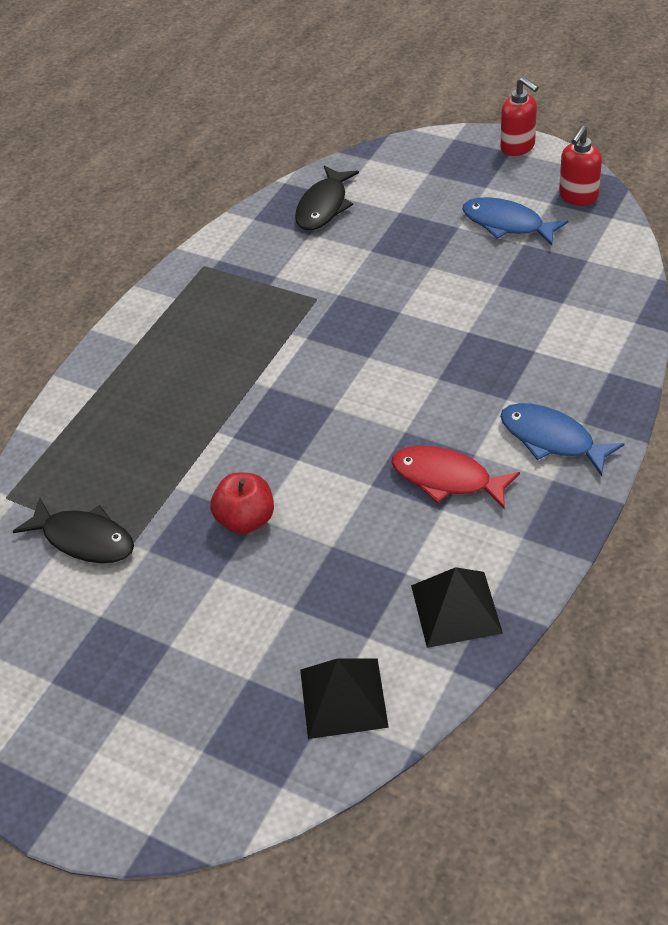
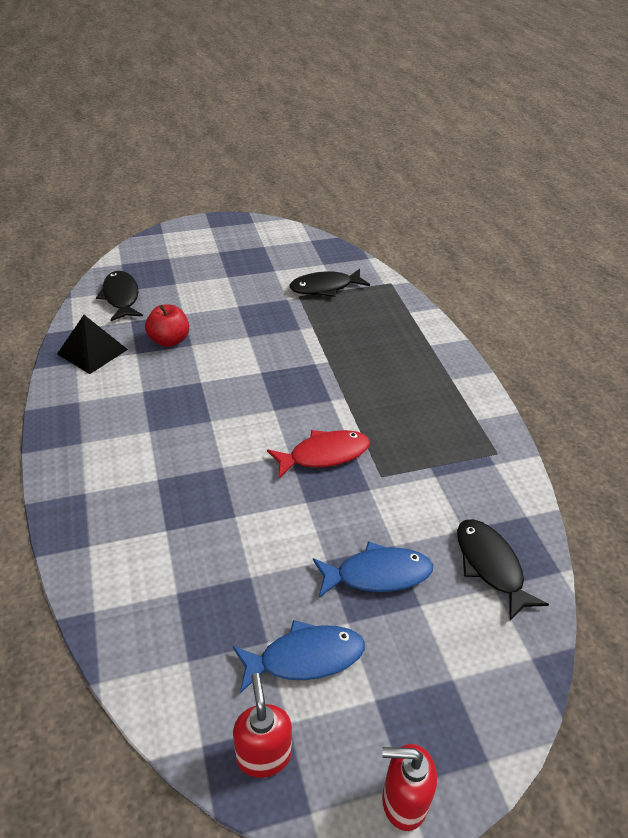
camera: 130 degrees right, 5 degrees down
red apple [210,473,274,534] -> red apple moved to [145,305,189,347]
black pyramid [300,658,389,739] -> black fish [96,271,143,321]
red fish [392,446,520,509] -> red fish moved to [267,430,370,478]
blue fish [500,403,624,476] -> blue fish moved to [313,541,433,598]

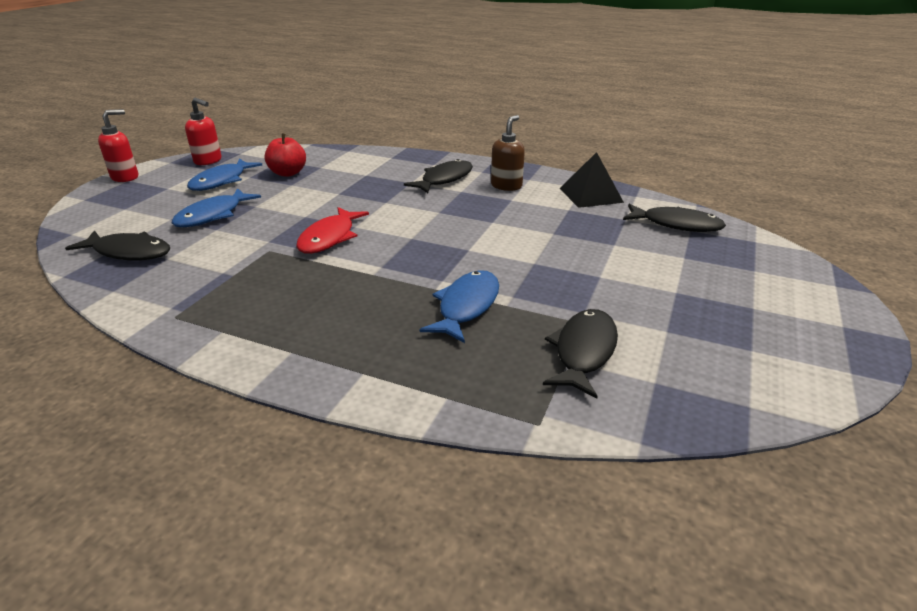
camera: 130 degrees right, 10 degrees down
red apple [145,305,189,347] -> red apple moved to [265,134,306,177]
none -> black fish [404,159,473,193]
none -> blue fish [420,270,499,343]
none -> brown soap dispenser [491,115,525,191]

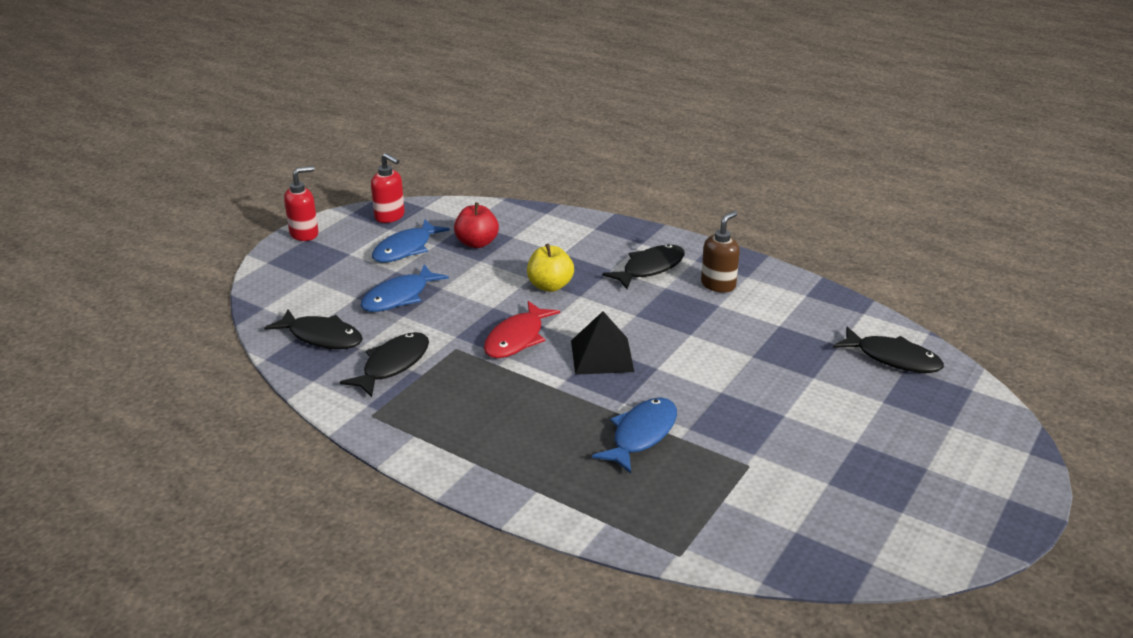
camera: 10 degrees right, 0 degrees up
black fish [543,309,618,399] -> black fish moved to [340,332,429,397]
black pyramid [559,152,624,208] -> black pyramid moved to [571,311,634,375]
none -> yellow apple [527,244,574,292]

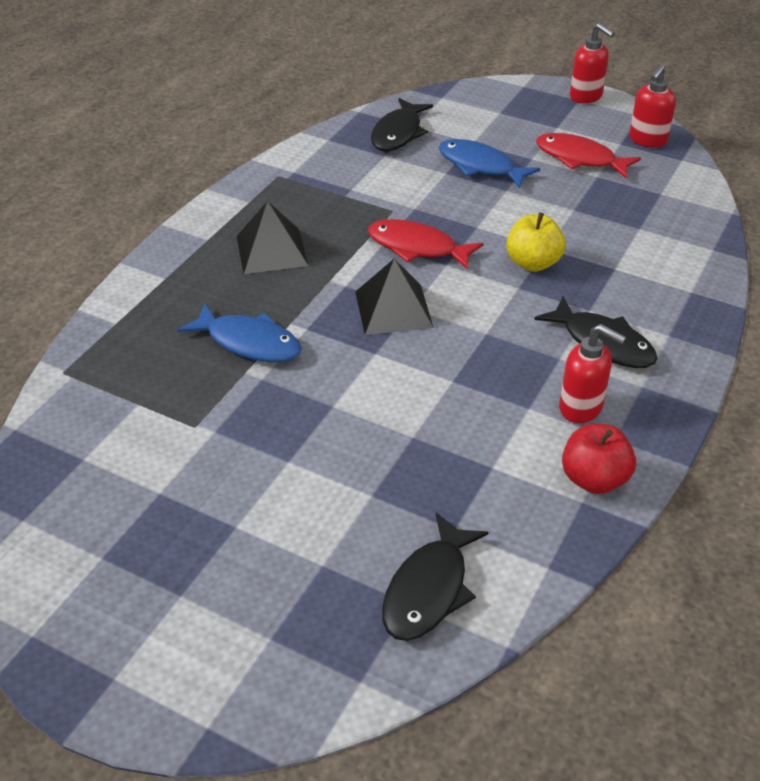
camera: 85 degrees right, 10 degrees up
black fish [340,332,429,397] -> none
blue fish [372,219,450,263] -> red fish [536,133,641,178]
red apple [454,202,499,248] -> red apple moved to [562,424,636,494]
brown soap dispenser [701,211,740,293] -> red soap dispenser [559,324,626,423]
none -> black pyramid [236,201,308,274]

